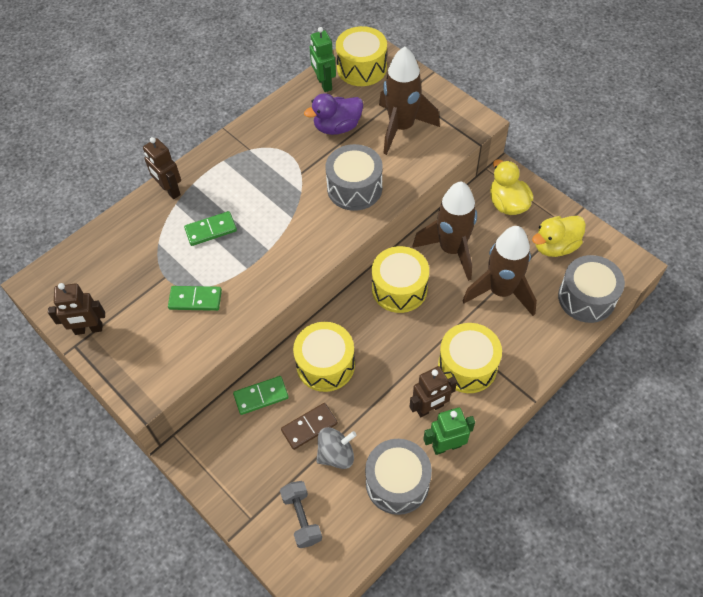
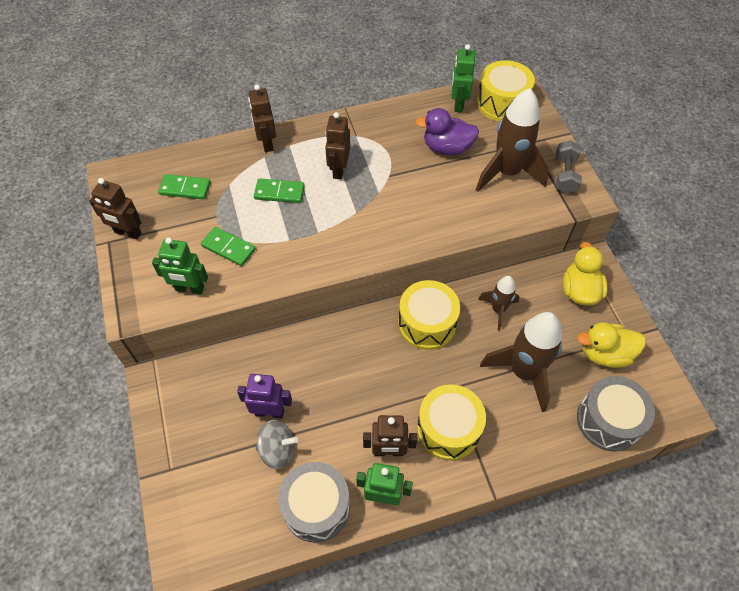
camera: 25 degrees right, 0 degrees up
green domino [233,376,289,415] -> green domino moved to [158,174,211,200]
grey dumbbell [280,481,322,548] -> grey dumbbell moved to [556,140,582,193]
brown domino [281,403,338,450] -> purple robot [237,374,292,419]
yellow drum [293,322,355,392] -> none
grey drum [325,144,383,211] -> none
brown rocket [412,181,477,281] -> brown rocket [478,276,520,330], size x0.55
none -> green robot [152,237,208,294]
none -> brown robot [325,112,350,180]

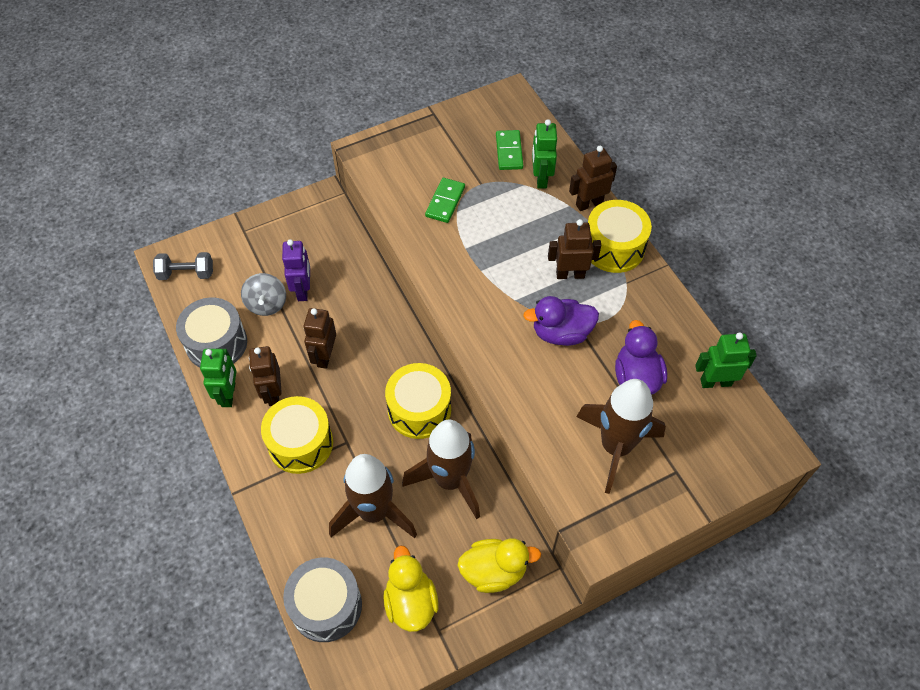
camera: 80 degrees right, 0 degrees up
brown robot [89,178,142,239] -> brown robot moved to [304,308,336,369]
green robot [152,237,208,294] -> green robot moved to [532,119,557,189]
green domino [254,178,305,203] -> none
yellow drum [477,60,535,122] -> yellow drum moved to [588,200,652,273]
brown rocket [478,276,520,330] -> brown rocket [402,420,480,519], size x1.81
grey dumbbell [556,140,582,193] -> grey dumbbell moved to [153,252,213,280]
none -> purple duck [523,296,599,346]

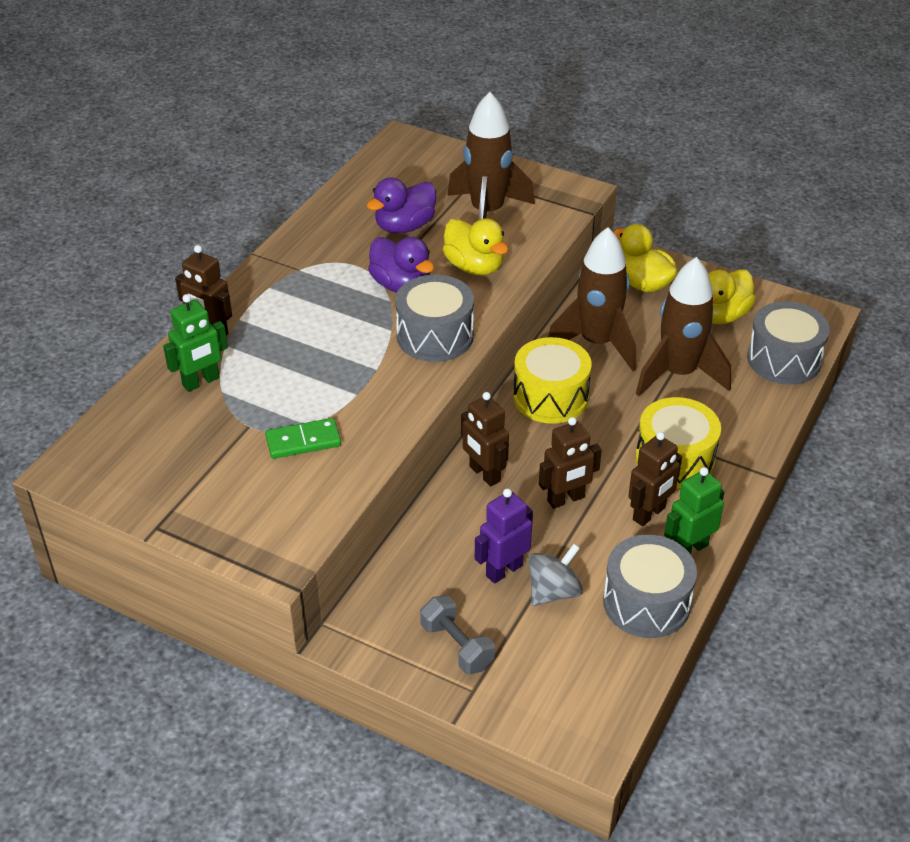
camera: 125 degrees left, 15 degrees down
grey dumbbell [153,252,213,280] -> grey dumbbell moved to [420,595,495,674]
green domino [496,130,523,170] -> none
brown robot [548,219,601,279] -> brown robot moved to [461,392,509,487]
yellow drum [588,200,652,273] -> none
green robot [695,332,757,388] -> none
none -> grey drum [395,275,474,362]
none -> yellow duck [443,218,508,275]

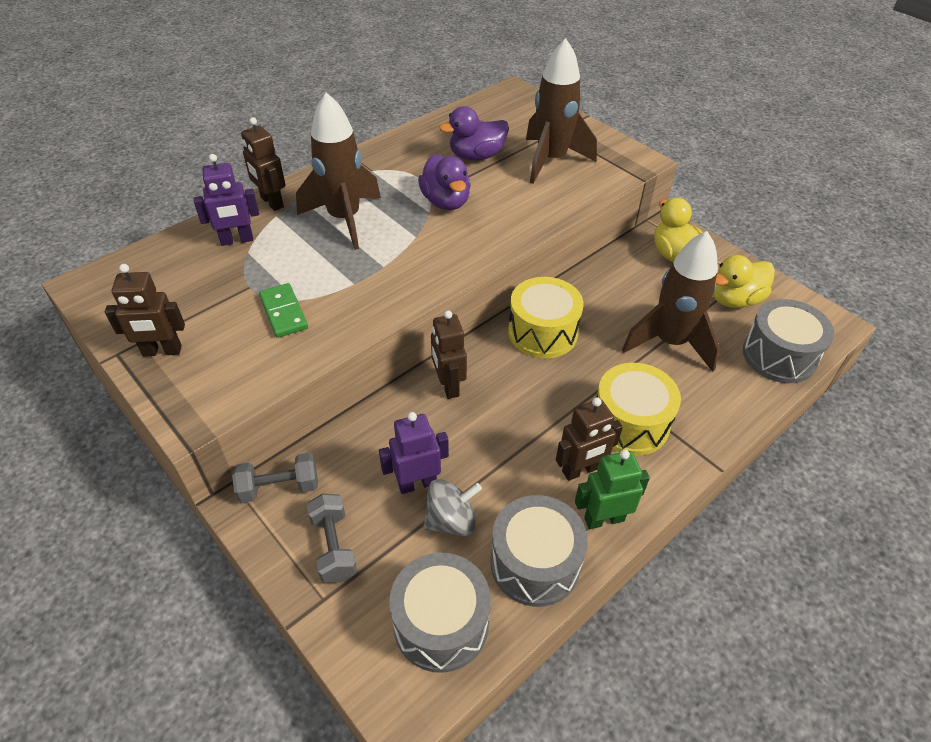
camera: 20 degrees right, 5 degrees up
green robot [163,294,228,392] -> purple robot [194,154,259,246]
green domino [265,418,341,459] -> green domino turned 60 degrees clockwise [259,283,308,338]
grey drum [395,275,474,362] -> grey drum moved to [389,552,491,673]
yellow duck [443,218,508,275] -> none
brown robot [539,417,602,509] -> brown robot moved to [105,264,185,357]
brown rocket [548,227,636,371] -> brown rocket moved to [296,92,381,250]
none -> grey dumbbell [232,453,318,503]

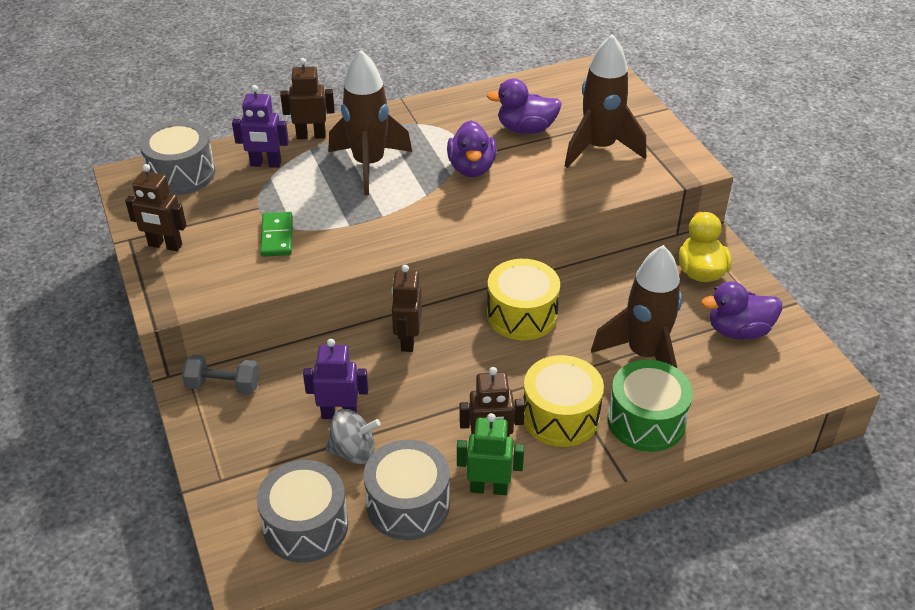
camera: 20 degrees right, 5 degrees down
brown robot [241,117,285,211] -> brown robot turned 105 degrees clockwise [280,58,335,139]
grey dumbbell [307,493,357,583] -> none
yellow duck [713,255,775,308] -> purple duck [701,281,782,339]
grey drum [743,299,834,383] -> grey drum moved to [139,120,215,195]
none -> green drum [608,360,693,452]

